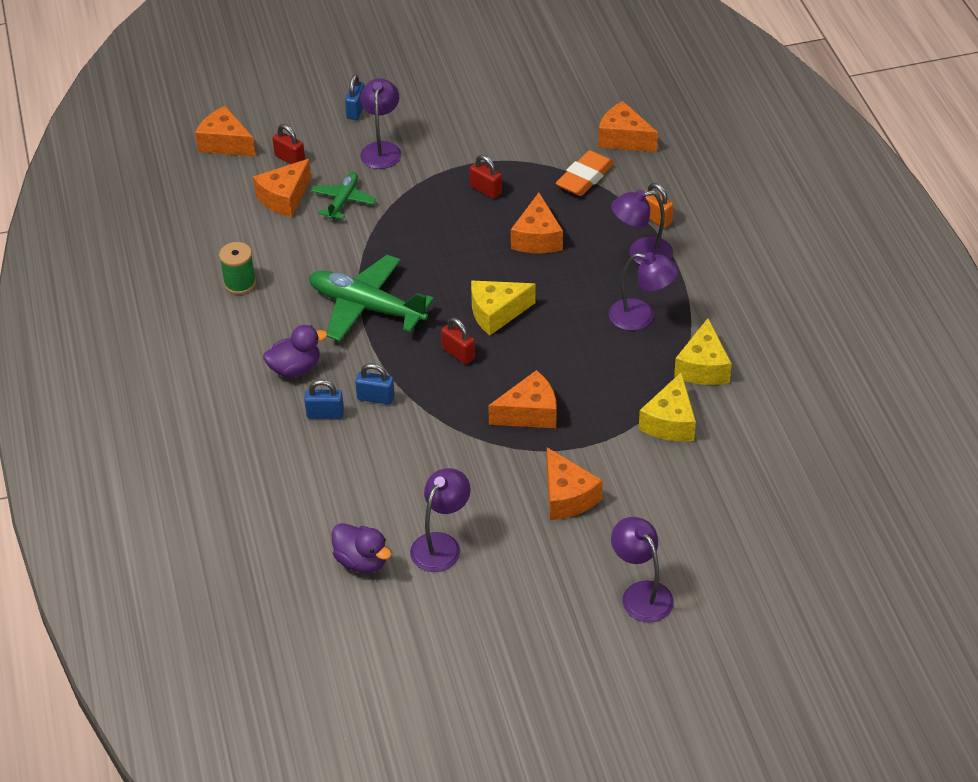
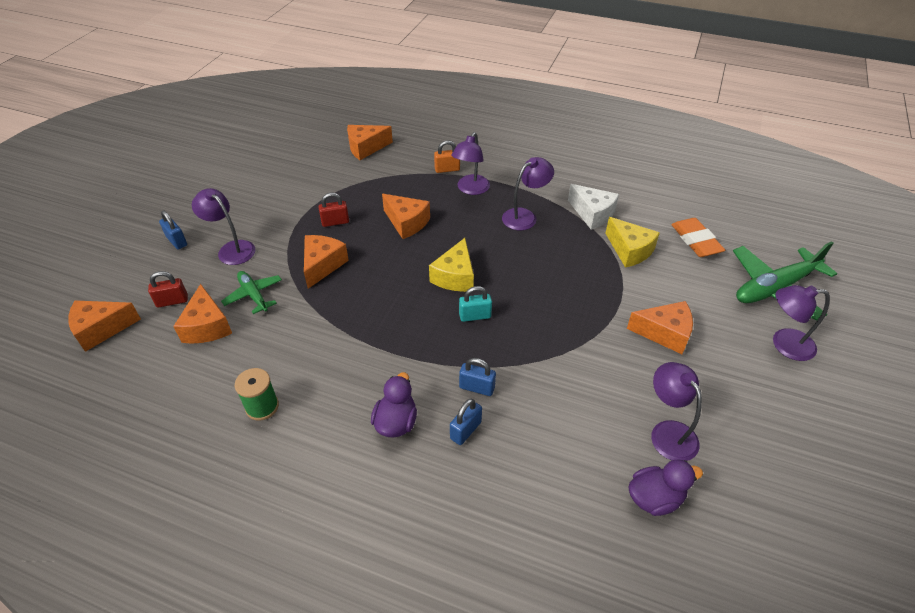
camera: 55 degrees left, 0 degrees up
green plane [309,255,434,341] -> green plane moved to [733,241,837,321]
blue padlock [355,363,395,405] -> blue padlock turned 60 degrees clockwise [459,358,496,396]
red padlock [441,318,475,364] -> turquoise padlock [459,286,492,322]
orange cheese [488,370,557,428] -> orange cheese moved to [304,235,349,289]
orange eraser [556,150,614,196] -> orange eraser moved to [672,218,725,257]
yellow cheese [674,318,732,385] -> white cheese [568,184,619,230]

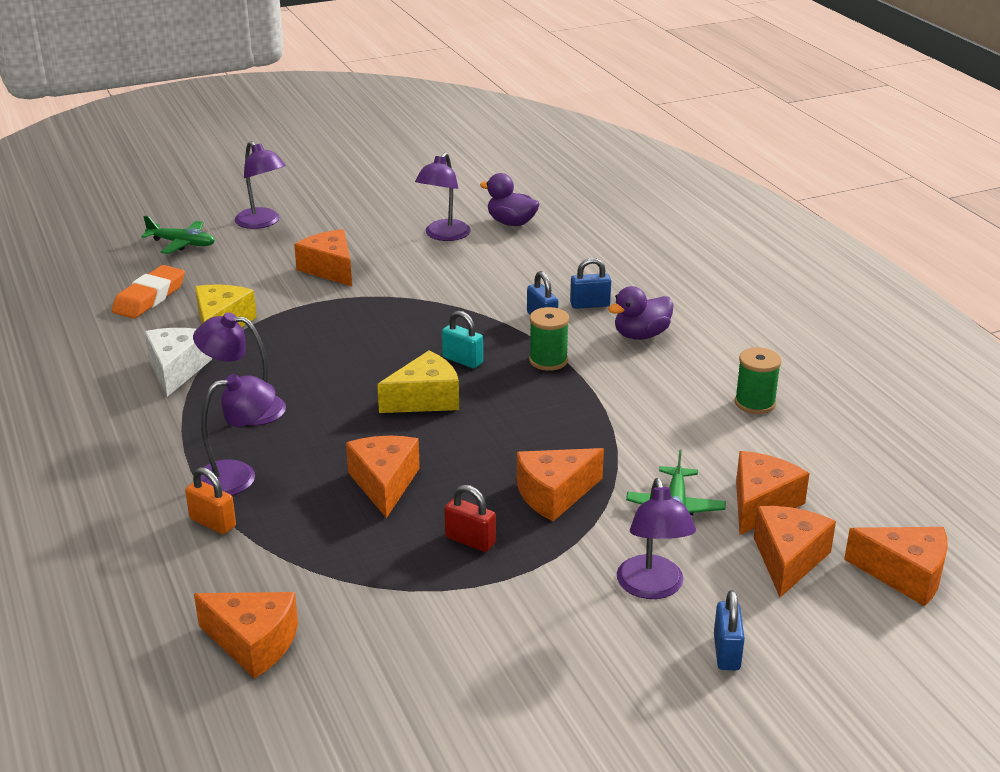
camera: 135 degrees left, 15 degrees down
red padlock [148,271,188,308] -> orange cheese [753,506,836,597]
green plane [733,241,837,321] -> green plane [141,216,215,254], size x0.56
none -> green spool [529,307,569,371]

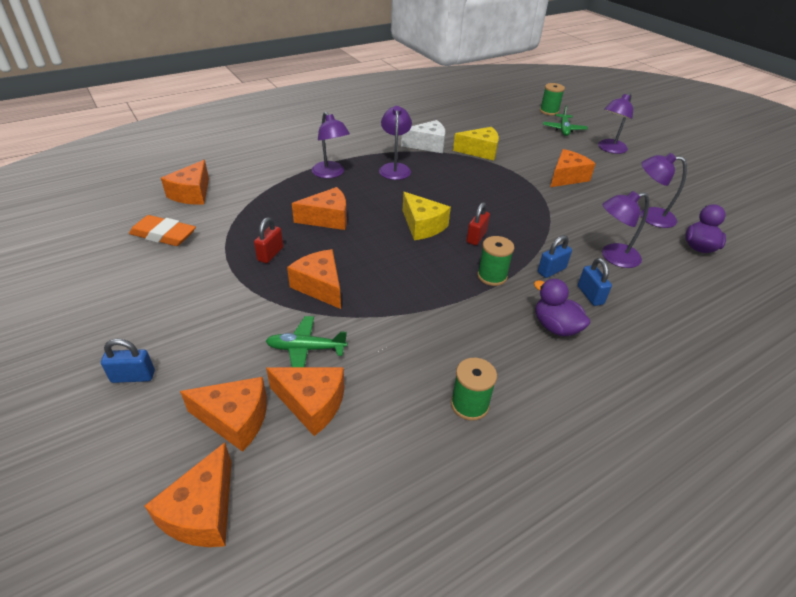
camera: 80 degrees right, 10 degrees up
orange eraser [112,265,185,319] -> orange eraser moved to [129,215,196,246]
orange padlock [185,467,236,534] -> none
turquoise padlock [442,311,483,368] -> red padlock [466,202,490,245]
purple lamp [617,478,696,599] -> purple lamp moved to [602,191,649,268]
none -> green spool [540,83,565,115]

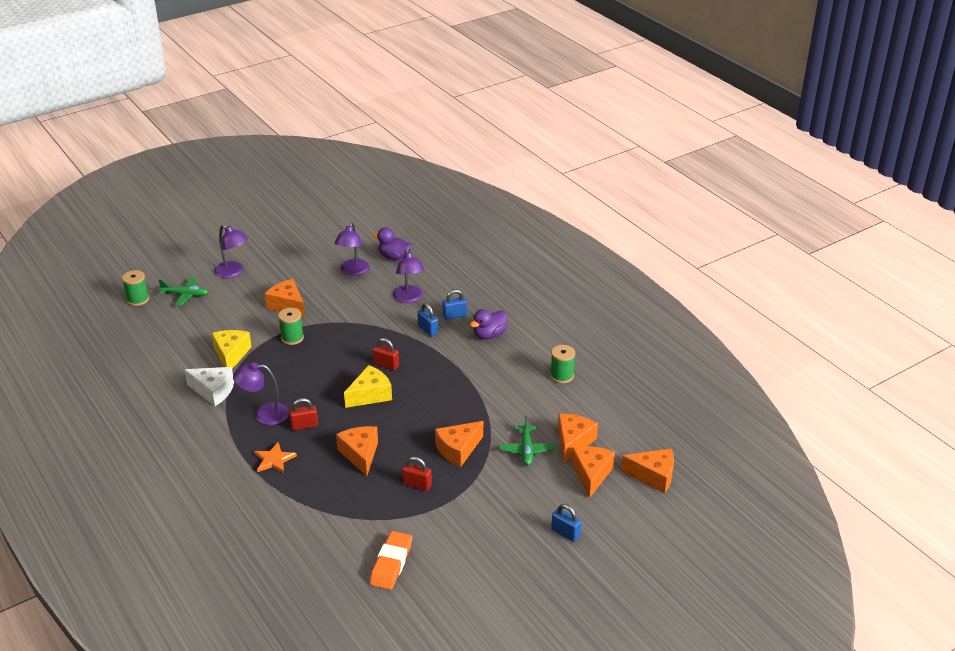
camera: 90 degrees left, 5 degrees down
blue padlock [101,339,155,383] -> blue padlock turned 45 degrees counterclockwise [551,504,582,542]
orange cheese [161,160,209,205] -> none
purple lamp [312,112,350,178] -> orange star [254,442,297,473]
white cheese [401,120,445,153] -> white cheese turned 120 degrees clockwise [184,367,234,406]
green spool [477,236,514,286] -> green spool moved to [278,308,304,345]
none -> red padlock [289,398,318,430]

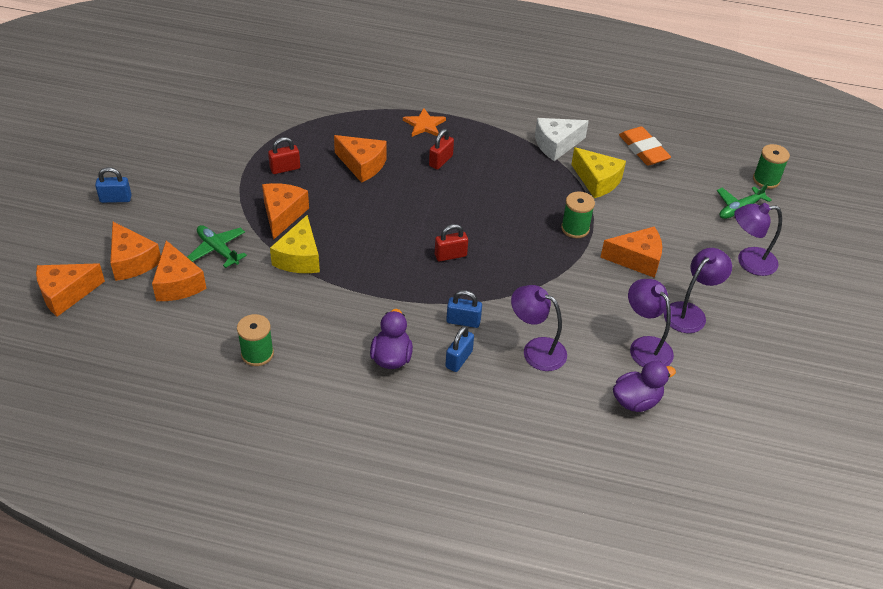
camera: 135 degrees right, 10 degrees up
purple lamp [233,363,289,425] -> purple lamp moved to [664,248,732,333]
yellow cheese [344,365,392,408] -> yellow cheese moved to [270,215,320,273]
orange eraser [370,531,412,590] -> orange eraser moved to [619,127,671,166]

